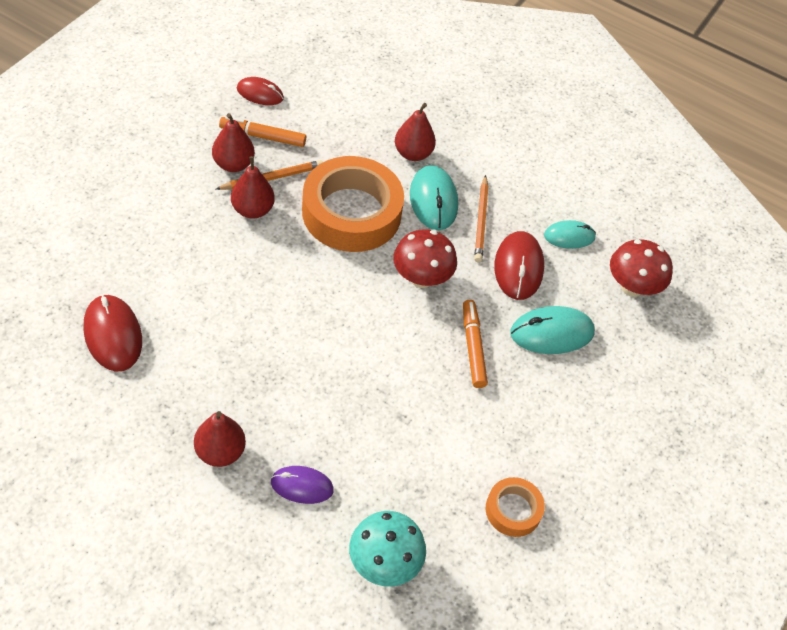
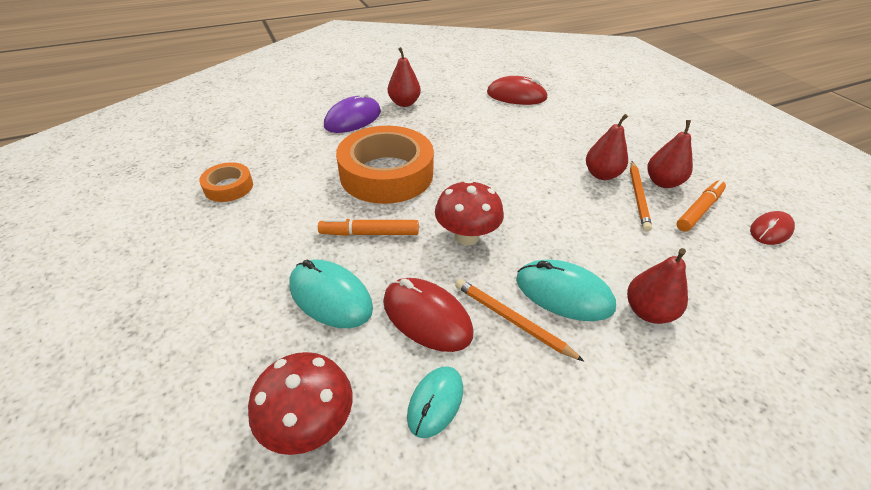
camera: 130 degrees right, 10 degrees down
purple mouse [271,466,334,504] -> purple mouse [324,93,381,133], size x1.54
orange tape [302,156,404,252] -> orange tape moved to [336,126,434,204]
turquoise mushroom [349,511,426,586] -> none
orange marker [463,300,488,388] -> orange marker turned 150 degrees clockwise [318,219,419,236]
turquoise mouse [511,306,595,354] -> turquoise mouse turned 75 degrees counterclockwise [289,260,373,328]

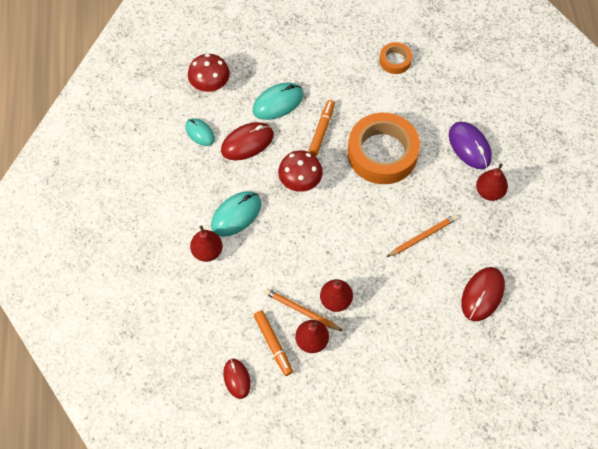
camera: 110 degrees right, 20 degrees up
orange pencil [455,279,584,361] -> orange pencil moved to [387,215,457,257]

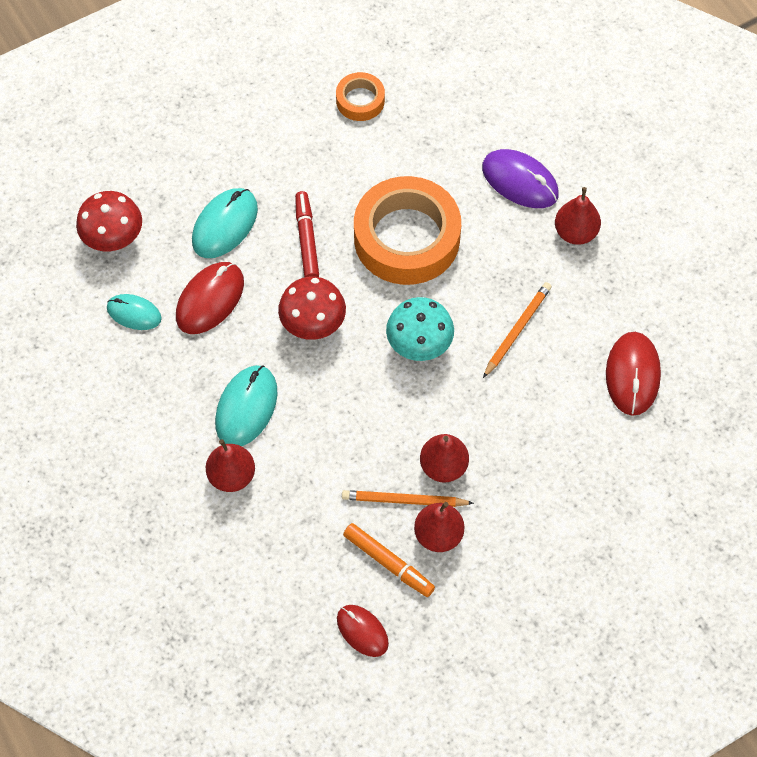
camera: 25 degrees left, 0 degrees up
orange marker [308,100,335,156] -> red marker [295,191,319,277]
none -> turquoise mushroom [386,297,454,361]

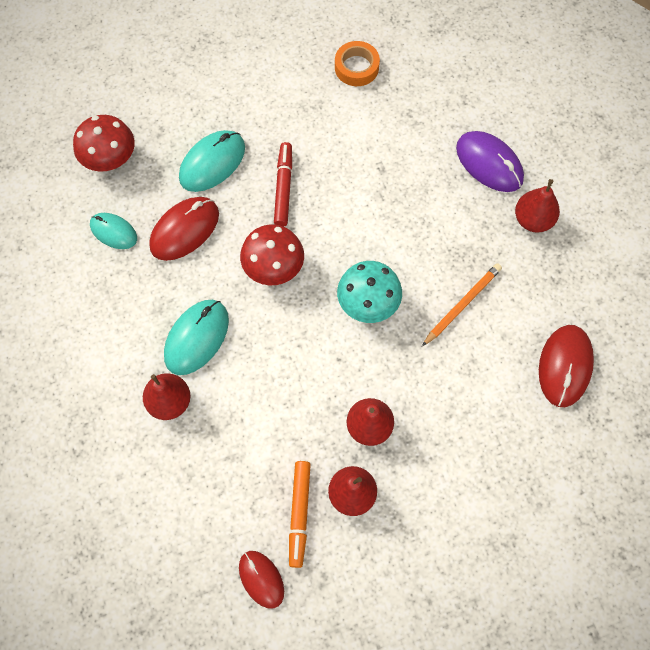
camera: 10 degrees right, 5 degrees up
orange pencil [342,490,474,507] -> none
orange marker [343,523,435,597] -> orange marker turned 45 degrees clockwise [289,461,311,568]
orange tape [354,176,461,285] -> none

